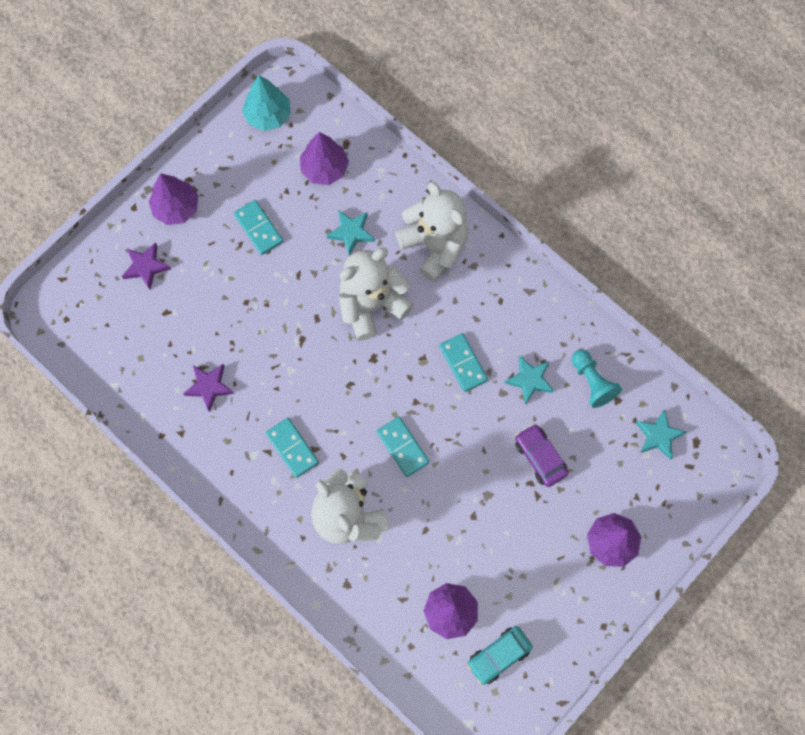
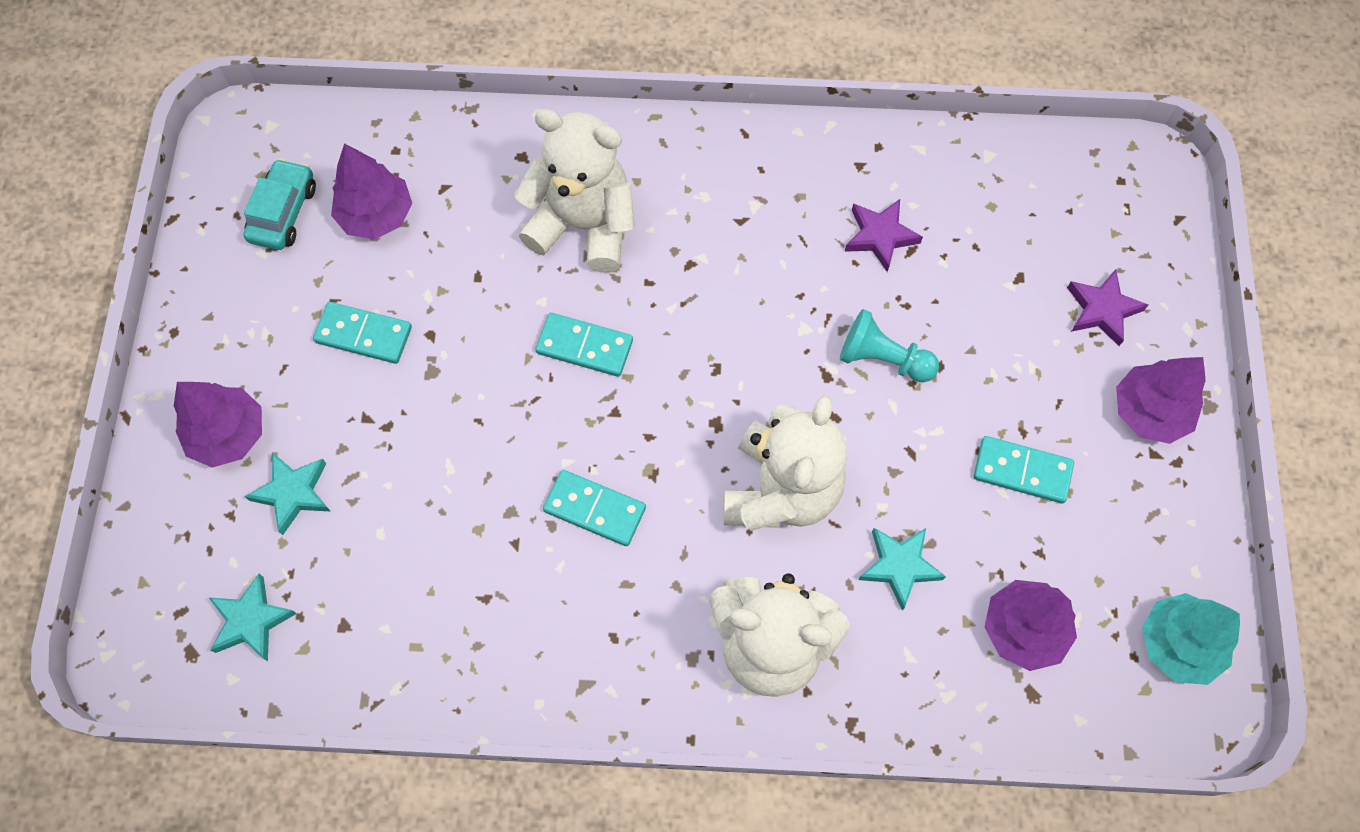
camera: 140 degrees right, 5 degrees down
turquoise domino [266,418,319,478] -> turquoise domino moved to [313,302,412,364]
turquoise star [505,355,554,405] -> turquoise star moved to [245,452,330,535]
purple car [515,424,568,487] -> none
turquoise pawn [572,349,622,408] -> turquoise pawn moved to [840,309,939,382]

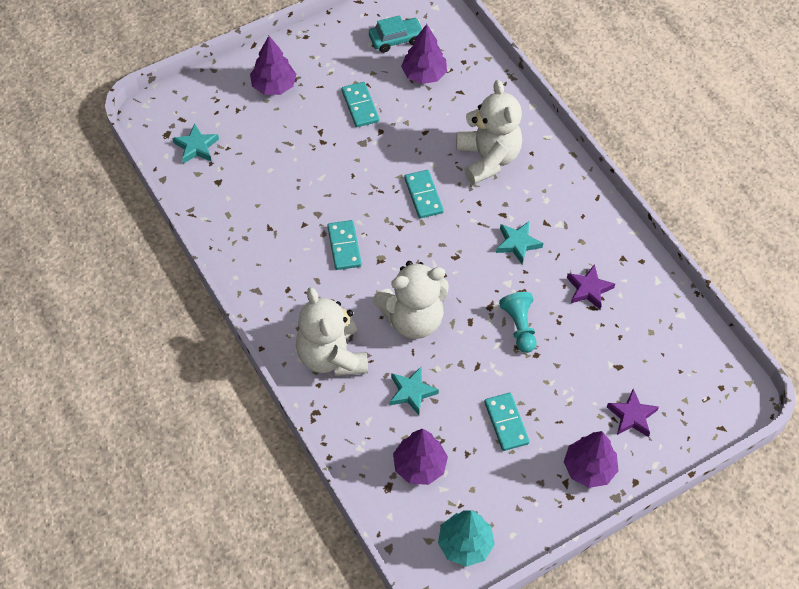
camera: 55 degrees right, 10 degrees down
turquoise star [245,452,330,535] -> turquoise star moved to [496,222,543,264]

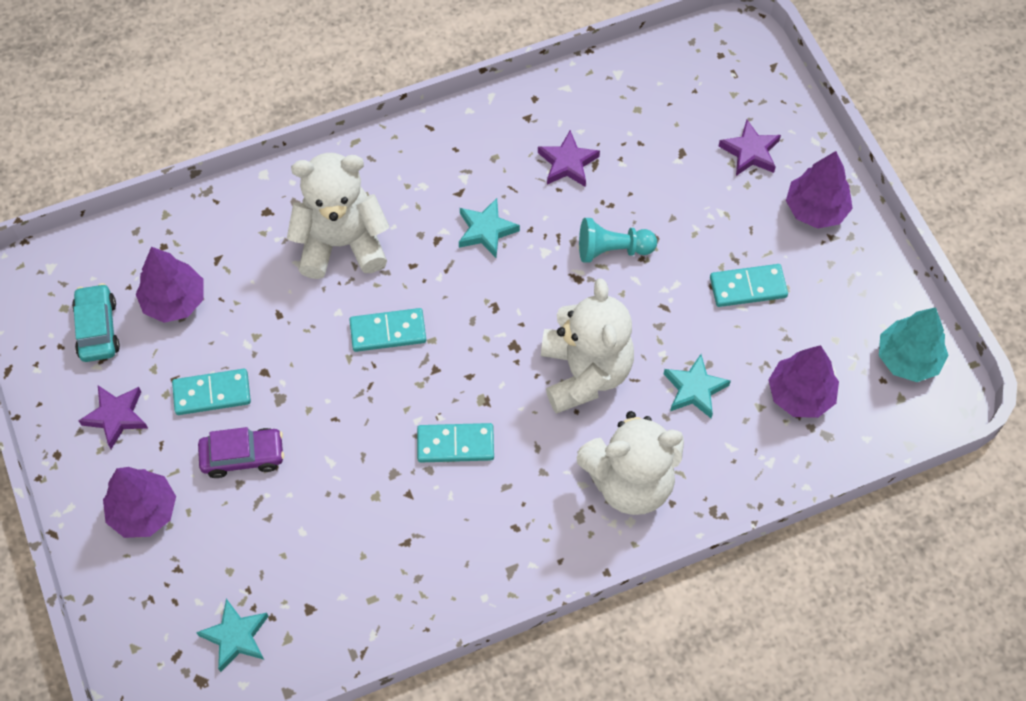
camera: 80 degrees left, 5 degrees up
none -> purple star [79,386,148,449]
none -> purple car [198,427,284,478]

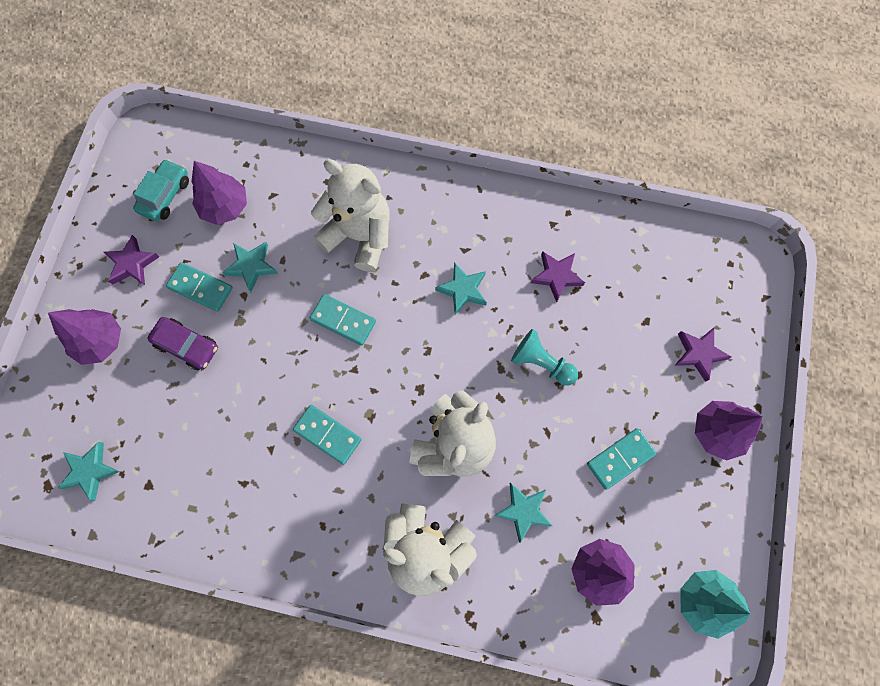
camera: 35 degrees right, 10 degrees up
turquoise domino [710,264,788,307] -> turquoise domino turned 60 degrees counterclockwise [587,428,657,490]
none -> turquoise star [222,242,277,292]

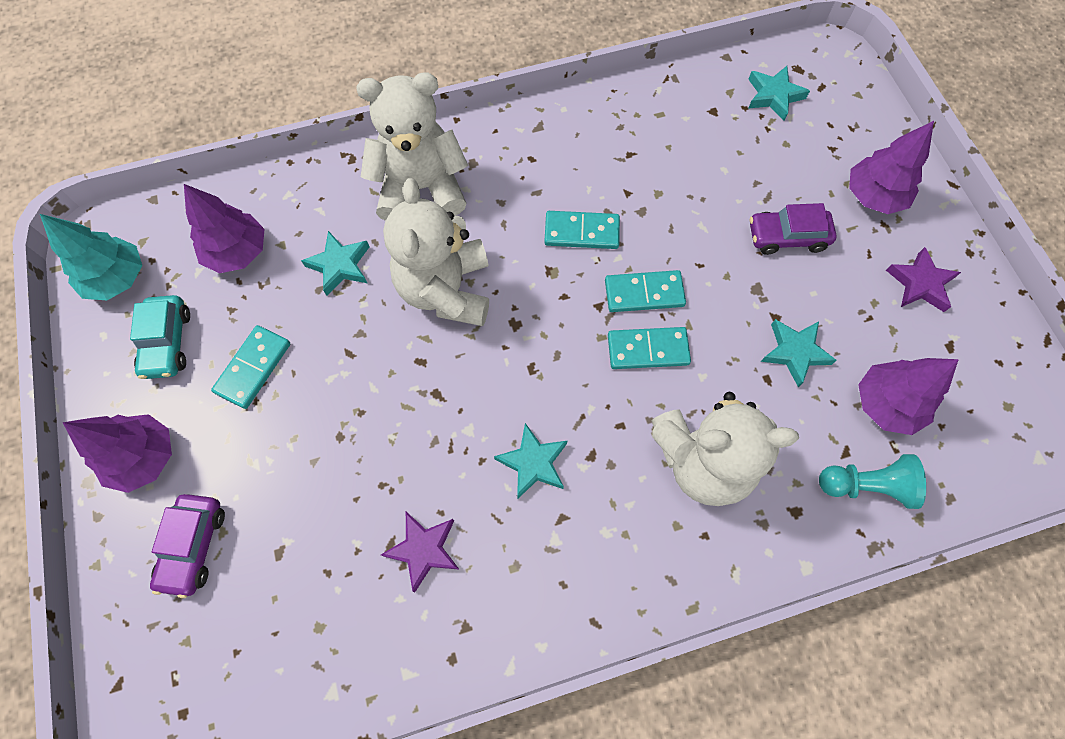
camera: 150 degrees right, 5 degrees down
turquoise car [133,159,189,221] -> turquoise car moved to [130,295,190,379]
turquoise domino [166,262,233,312] -> turquoise domino moved to [605,270,686,312]
turquoise pawn [511,329,578,386] -> turquoise pawn moved to [819,454,926,509]
purple star [674,328,731,382] -> purple car [150,494,225,598]

